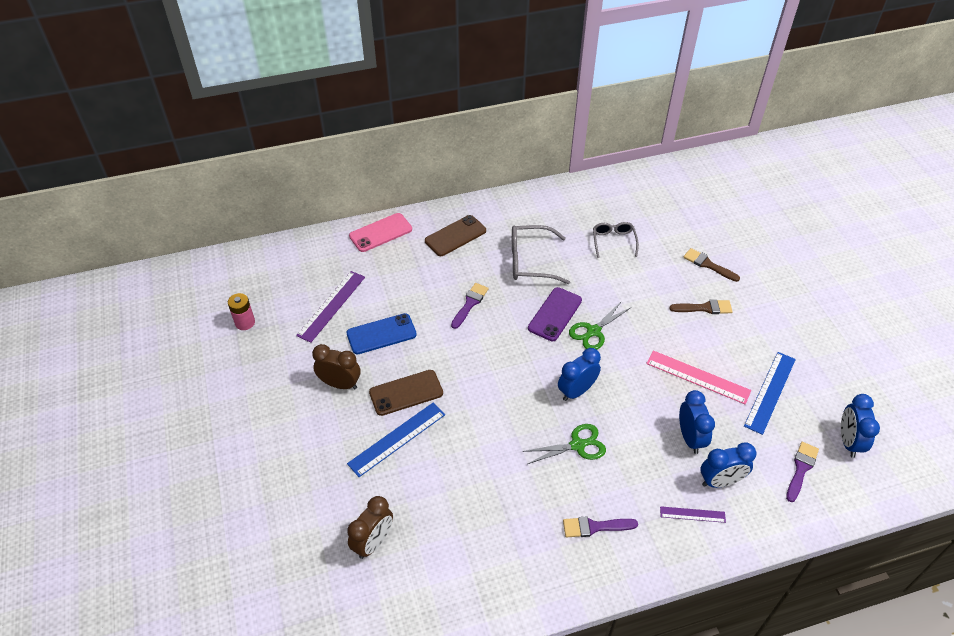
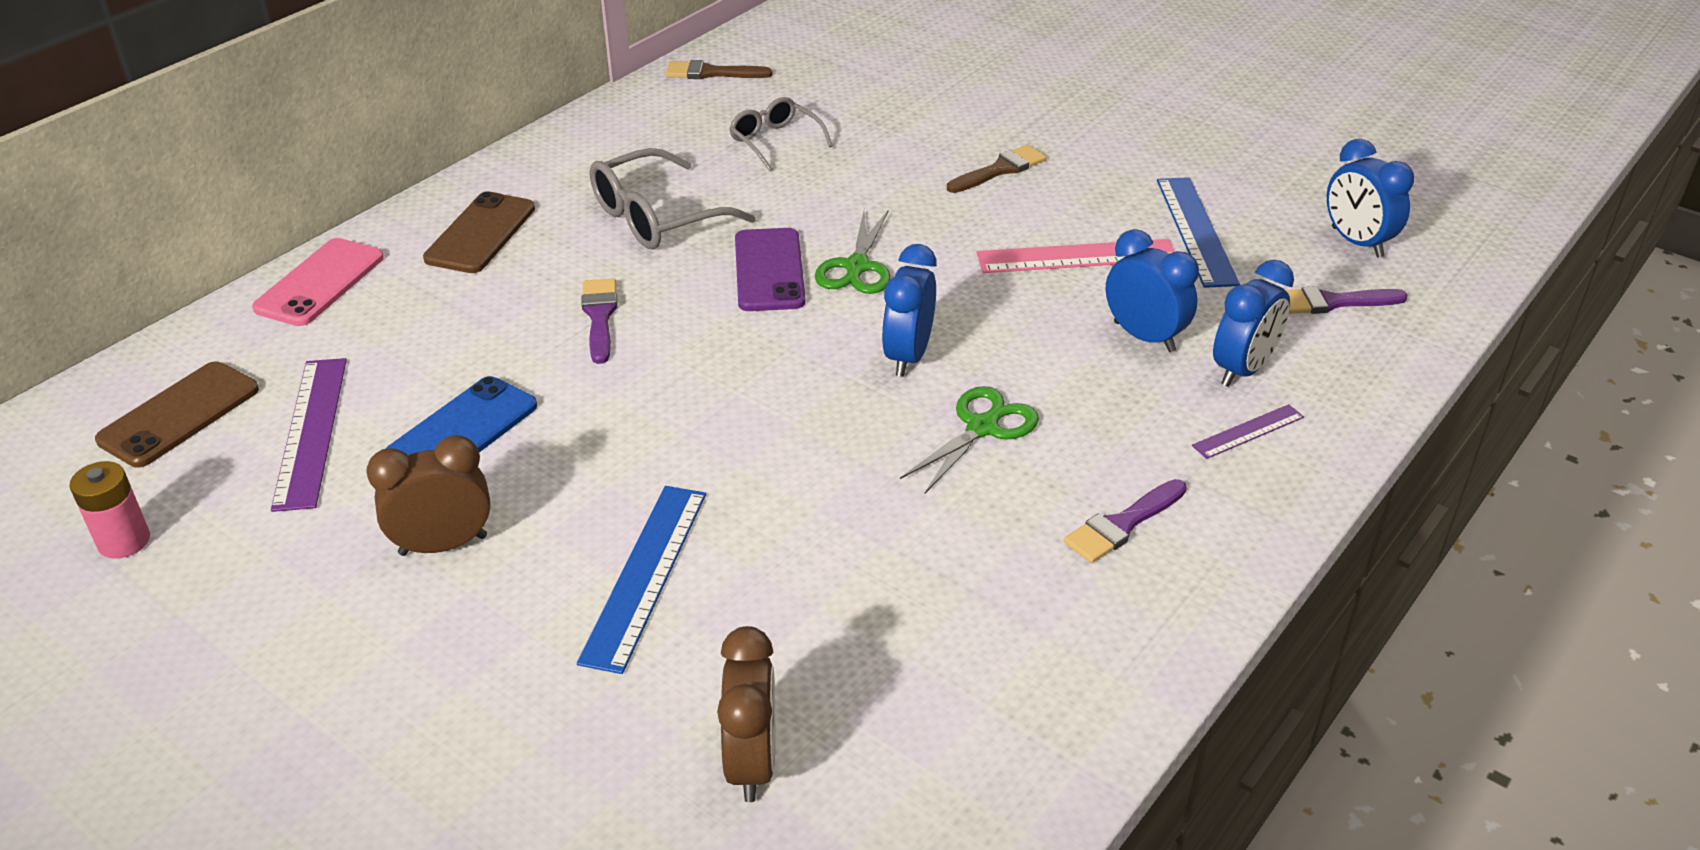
camera: 35 degrees left, 10 degrees down
brown phone [369,370,443,416] -> brown phone moved to [95,362,259,467]
brown brush [683,248,740,282] -> brown brush moved to [666,60,772,79]
purple brush [786,442,819,502] -> purple brush turned 90 degrees counterclockwise [1286,286,1408,314]

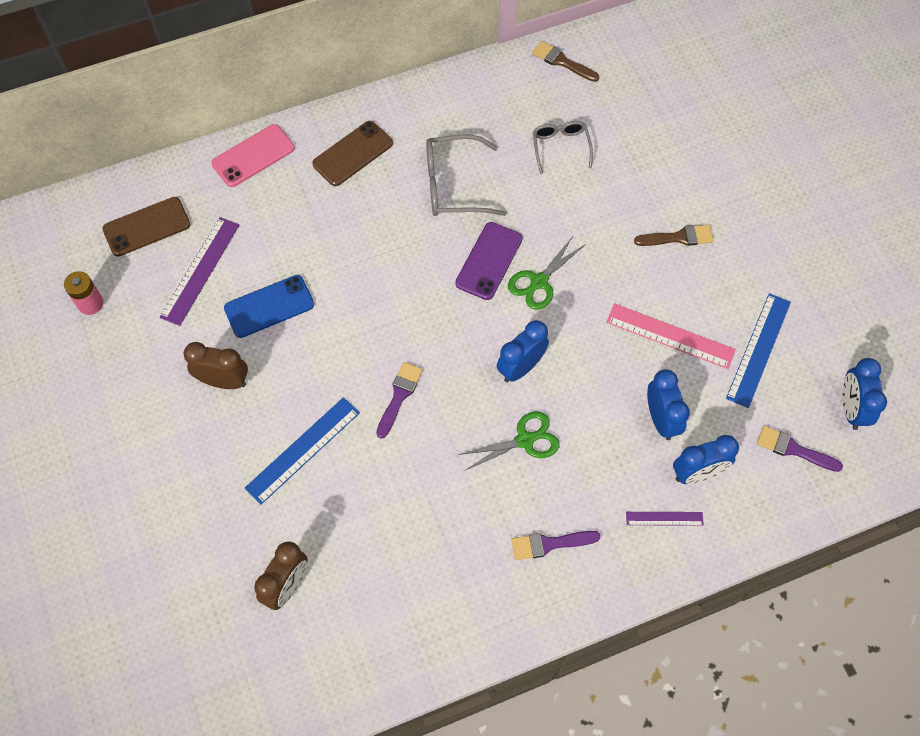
camera: 30 degrees right, 25 degrees up
purple brush [582,278,618,364] -> purple brush moved to [376,362,423,439]

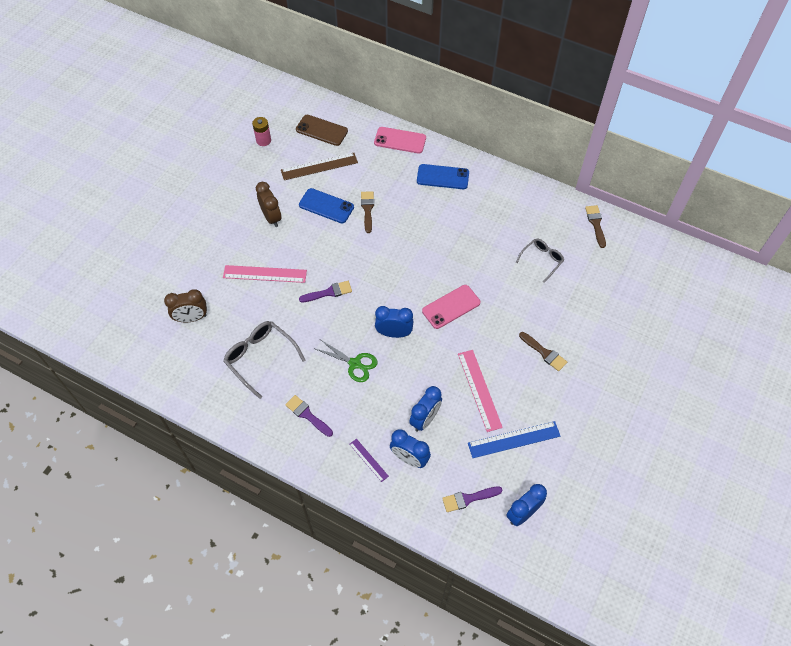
camera: 50 degrees right, 5 degrees down
purple ruler [160,217,239,326] -> brown ruler [281,153,358,180]
blue ruler [245,397,360,505] -> pink ruler [223,265,307,283]
brown phone [312,121,393,186] -> blue phone [417,164,469,189]
grey glasses [426,134,506,216] -> grey glasses moved to [223,321,305,399]
purple phone [455,222,523,300] -> none
green scissors [508,236,586,310] -> pink phone [422,285,480,329]
purple brush [757,426,843,472] -> purple brush turned 90 degrees counterclockwise [442,486,502,512]
none -> brown brush [361,191,374,233]

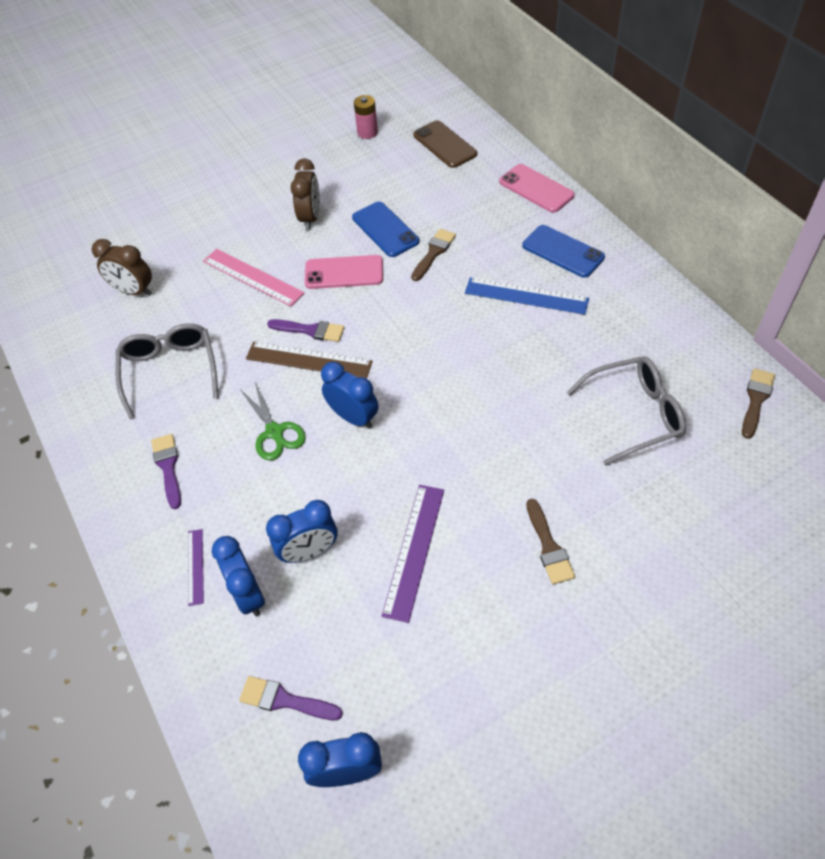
camera: 35 degrees right, 5 degrees down
brown ruler [281,153,358,180] -> brown ruler moved to [246,342,373,379]
pink phone [422,285,480,329] -> pink phone moved to [305,255,383,289]
pink ruler [458,350,503,432] -> purple ruler [382,485,444,623]
blue ruler [468,421,560,458] -> blue ruler moved to [465,277,589,315]
grey glasses [516,239,564,283] -> grey glasses [567,356,686,465], size x1.57

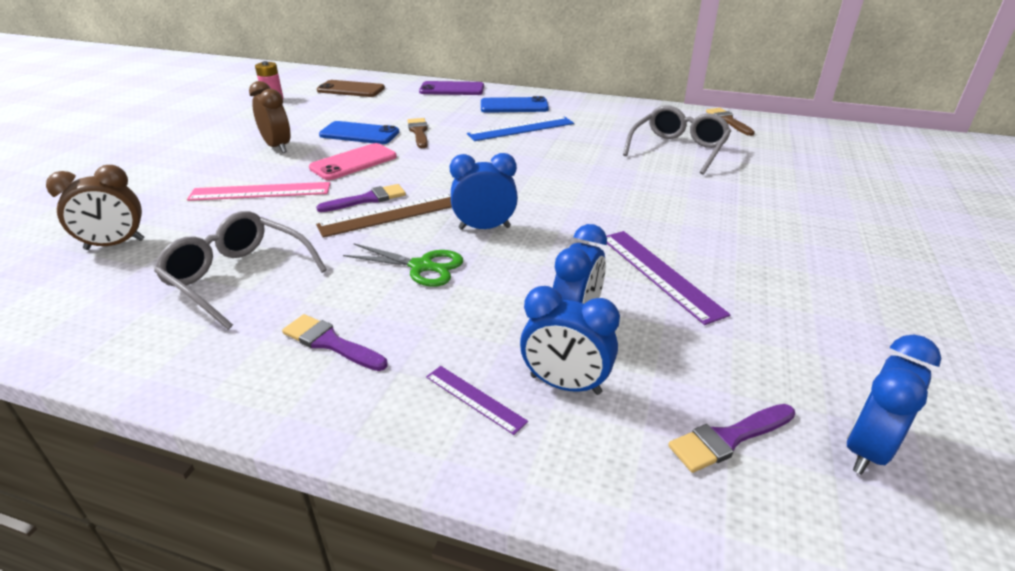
camera: 45 degrees left, 20 degrees down
pink phone [499,164,575,213] -> purple phone [419,81,484,95]
brown brush [526,499,575,584] -> none

